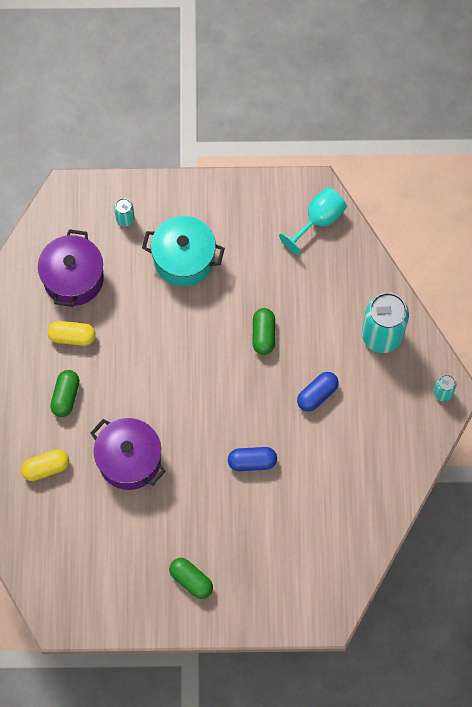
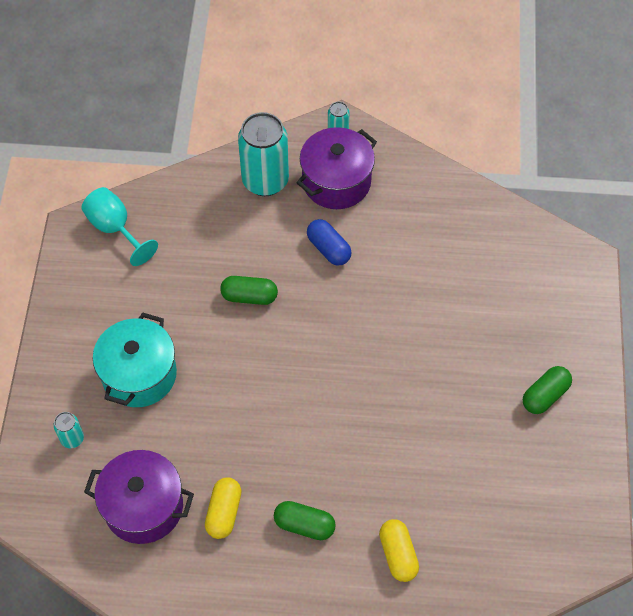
camera: 85 degrees left, 10 degrees down
purple pot [90,418,166,490] -> purple pot moved to [296,127,377,209]
blue capsule [228,447,277,471] -> none

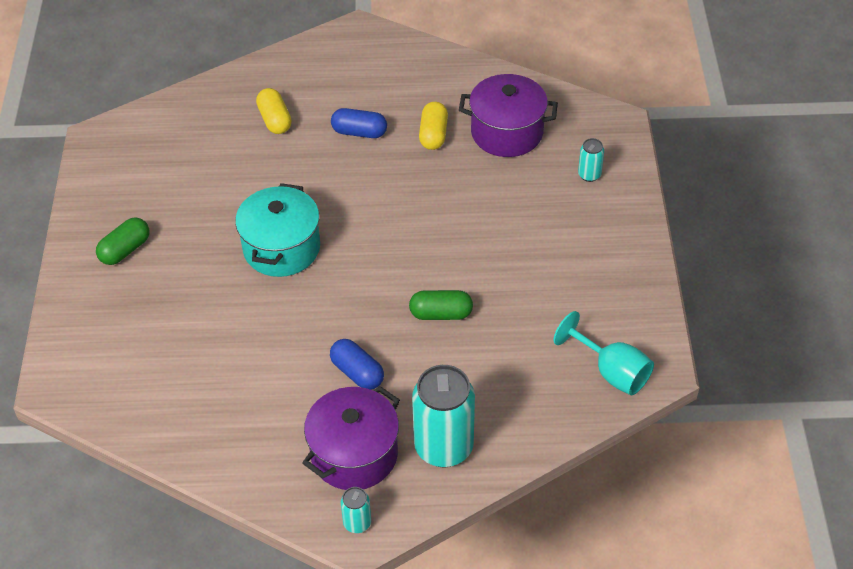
camera: 175 degrees right, 10 degrees down
turquoise pot [93,312,177,407] -> turquoise pot moved to [235,183,320,277]
green capsule [274,501,336,540] -> blue capsule [331,108,387,138]

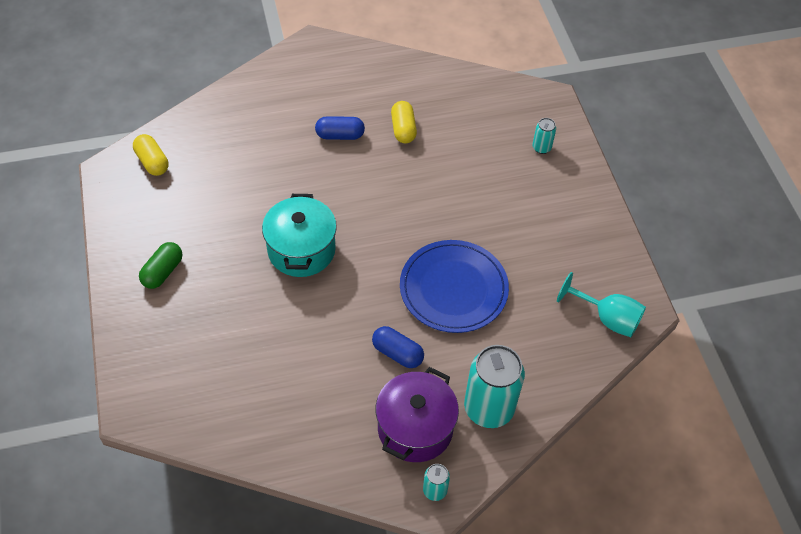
camera: 15 degrees left, 5 degrees up
yellow capsule [256,88,292,134] -> yellow capsule moved to [133,134,168,176]
green capsule [409,290,473,320] -> blue plate [400,240,509,333]
purple pot [459,74,558,157] -> none

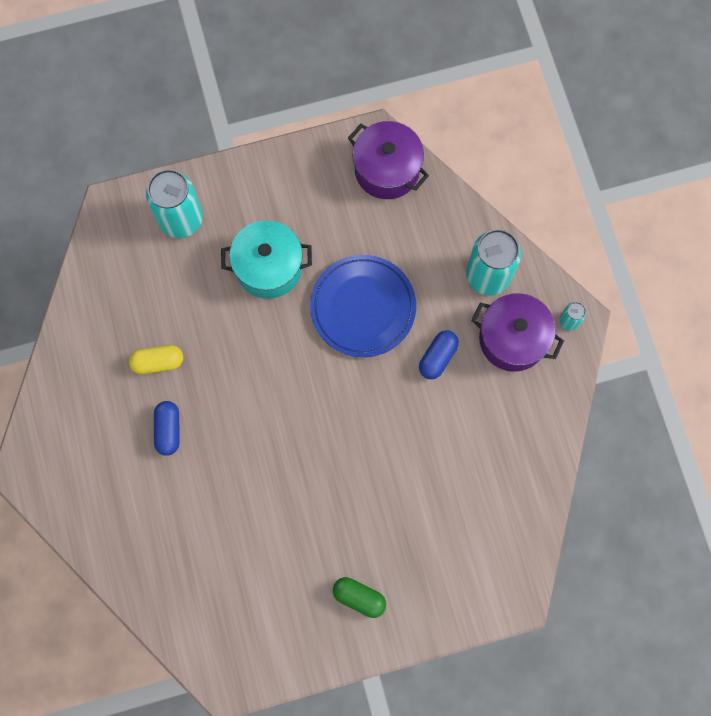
camera: 90 degrees left, 20 degrees up
yellow capsule [133,134,168,176] -> none
turquoise pot [262,194,337,277] -> turquoise pot moved to [221,220,312,299]
turquoise can [532,118,556,154] -> turquoise can [146,169,203,238], size x2.18
turquoise goblet [557,272,646,337] -> purple pot [348,121,429,199]

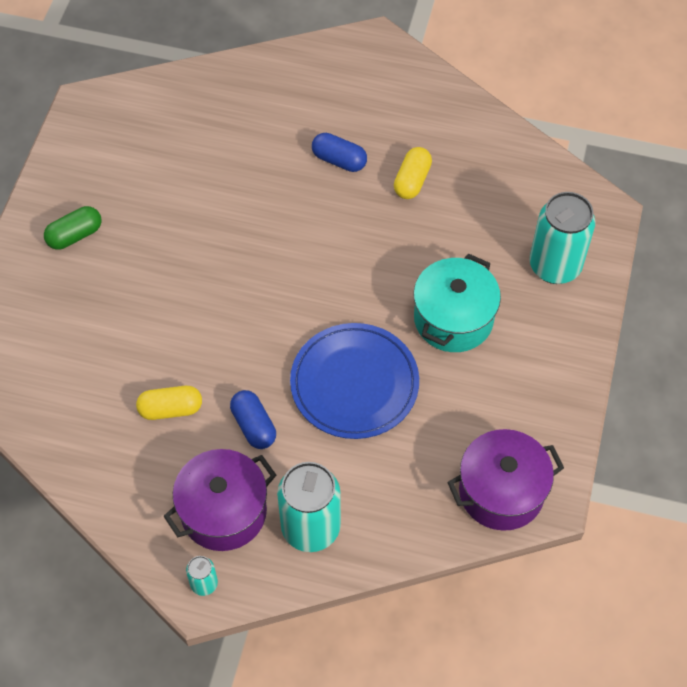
camera: 120 degrees right, 15 degrees down
none -> yellow capsule [136,386,202,420]

